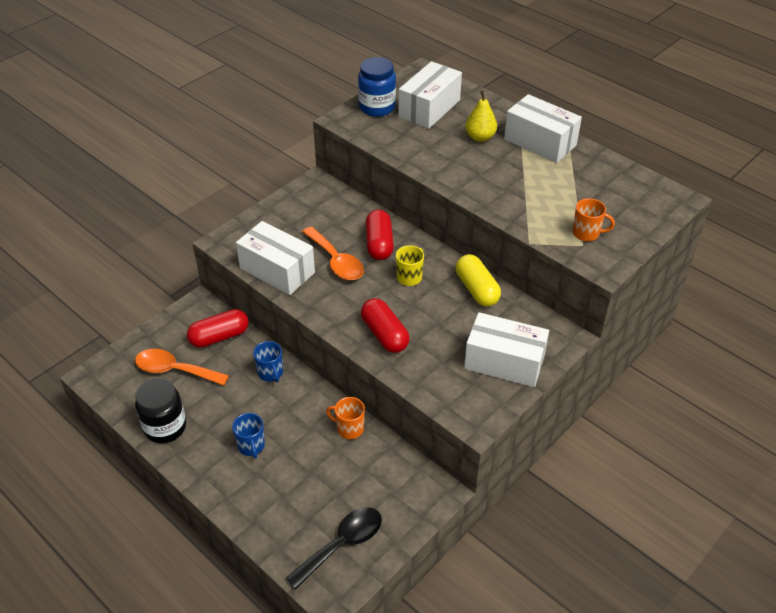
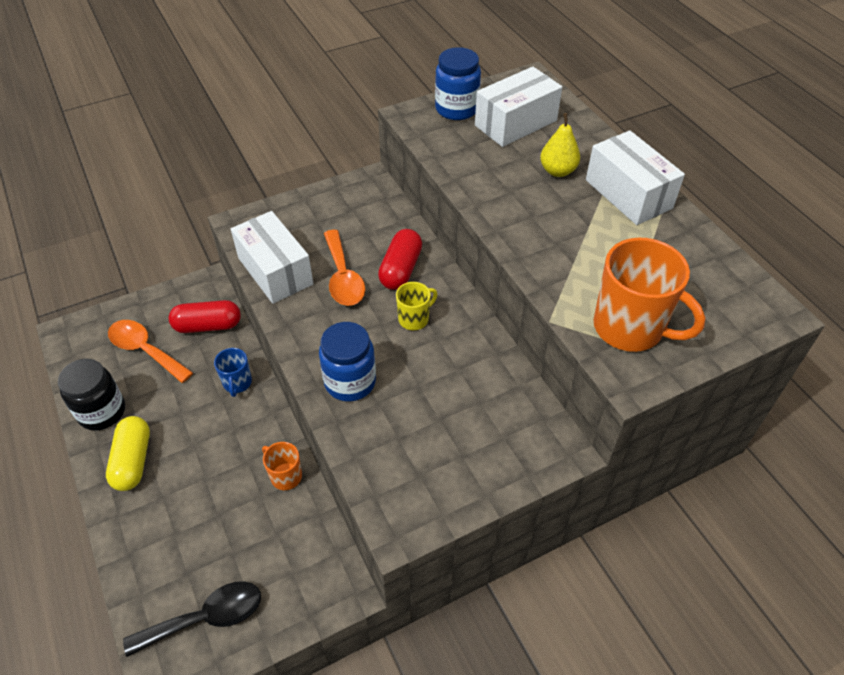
camera: 20 degrees right, 5 degrees up
blue mug [232,413,265,458] -> none
red capsule [361,298,410,353] -> blue jar [319,322,376,401]
yellow capsule [456,254,501,306] -> yellow capsule moved to [106,416,150,491]
white box [464,312,549,387] -> none
orange mug [573,198,615,241] -> orange mug [593,238,706,352], size x1.97

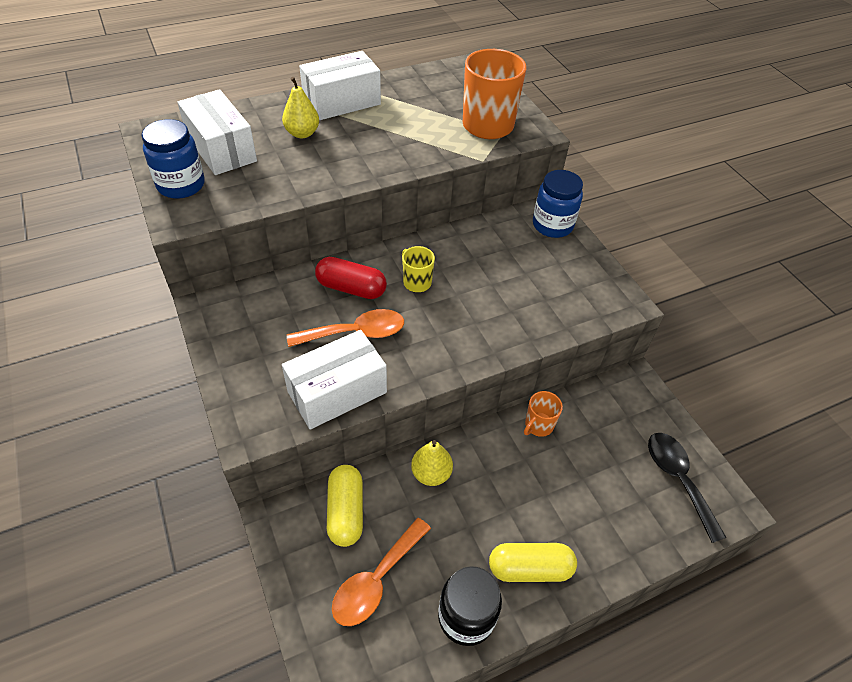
camera: 90 degrees left, 0 degrees up
red capsule [169,300,241,333] -> yellow capsule [327,465,363,547]
blue mug [214,348,252,397] -> yellow pear [411,440,453,486]
blue jar [319,322,376,401] -> blue jar moved to [533,170,583,238]

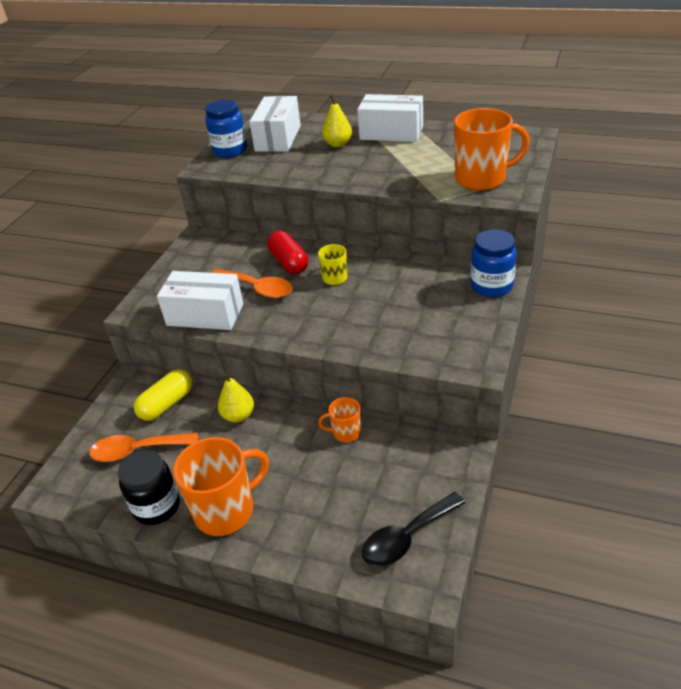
camera: 50 degrees right, 10 degrees down
yellow capsule [489,543,577,582] -> orange mug [173,437,269,536]
black spoon [648,433,727,543] -> black spoon turned 150 degrees counterclockwise [362,492,465,566]

